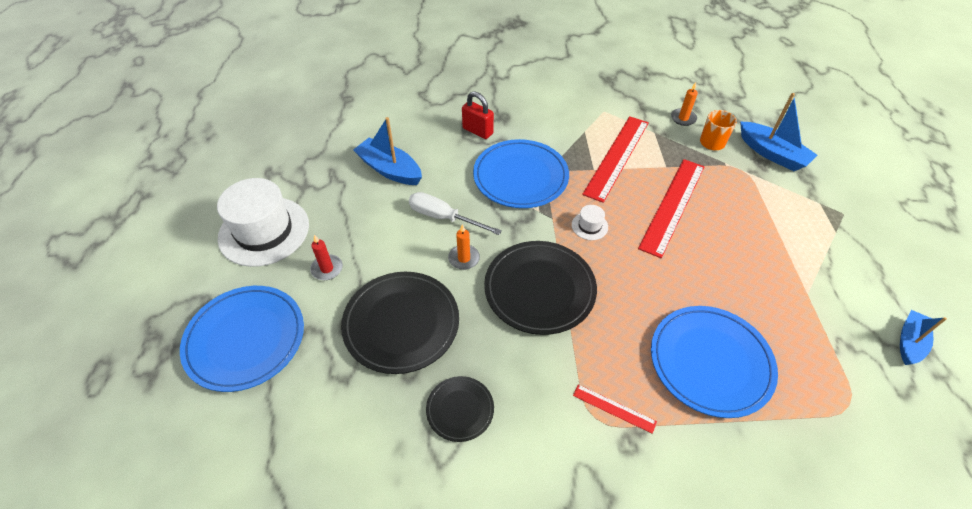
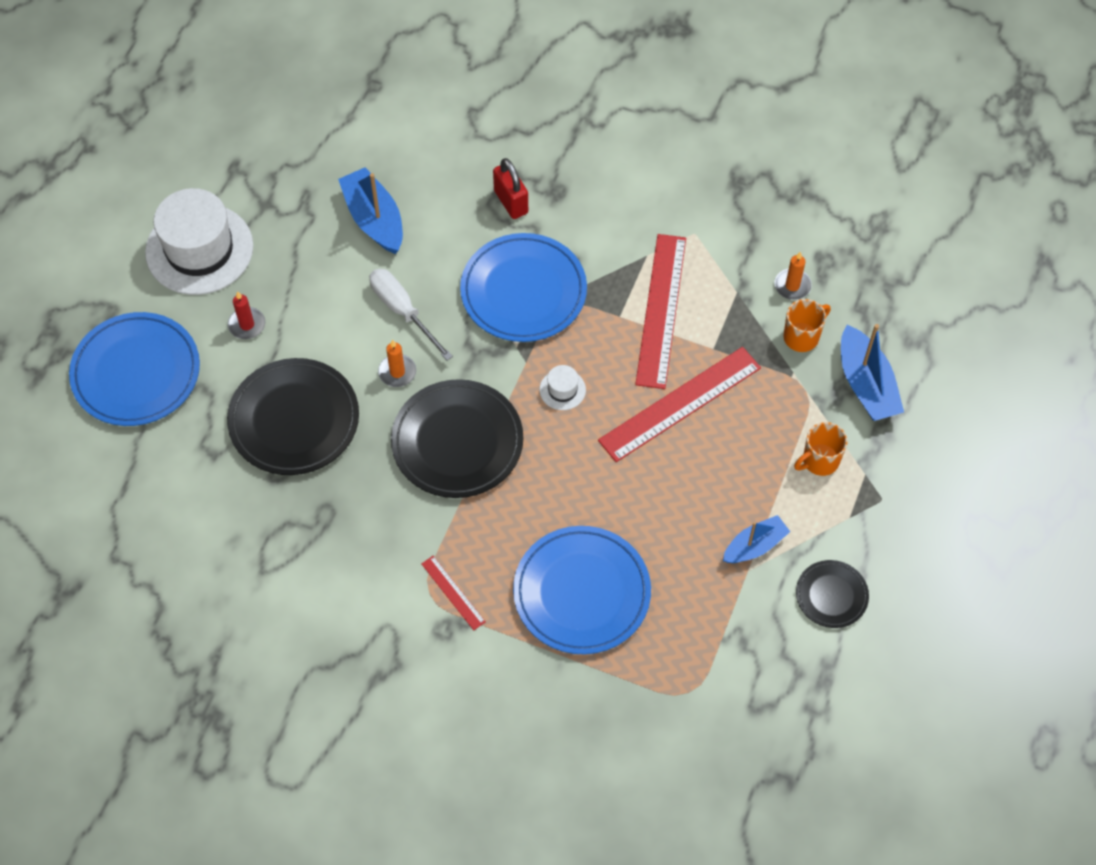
camera: 25 degrees right, 10 degrees up
black plate [426,376,494,442] -> black plate moved to [796,560,869,628]
red ruler [582,116,649,203] -> red ruler turned 45 degrees counterclockwise [635,234,686,389]
blue boat [900,310,947,365] -> blue boat moved to [723,515,791,563]
none -> orange mug [794,422,848,476]

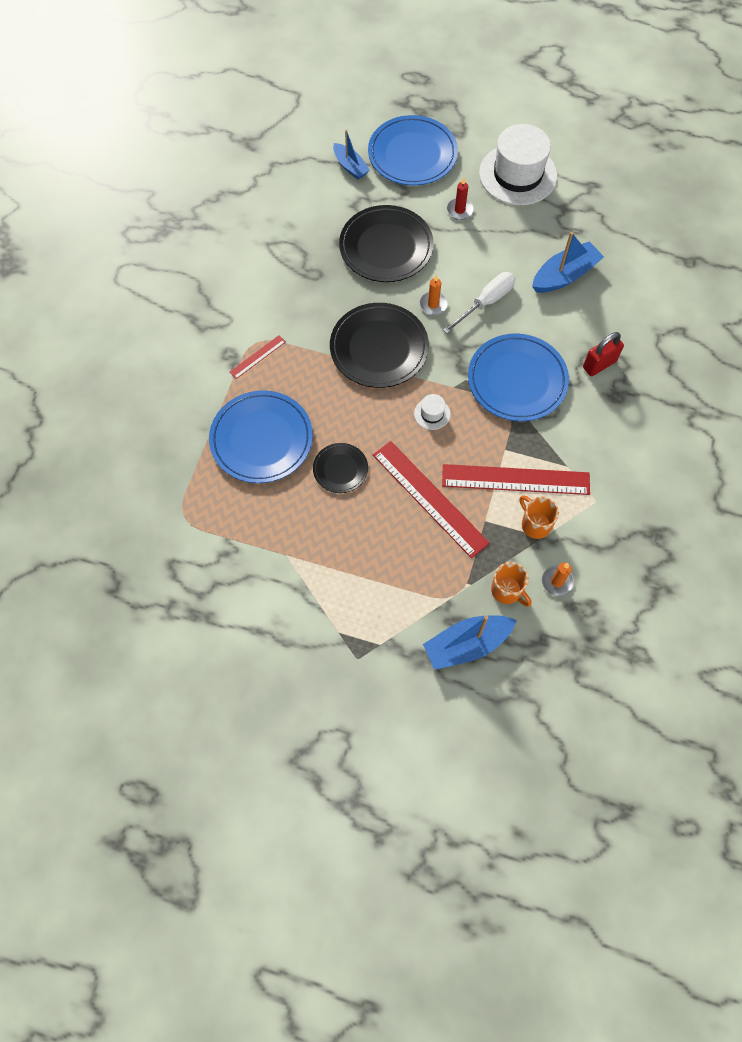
camera: 85 degrees right, 5 degrees up
blue boat [723,515,791,563] -> blue boat moved to [333,130,370,180]
orange mug [794,422,848,476] -> orange mug moved to [520,495,559,539]
black plate [796,560,869,628] -> black plate moved to [313,443,368,493]

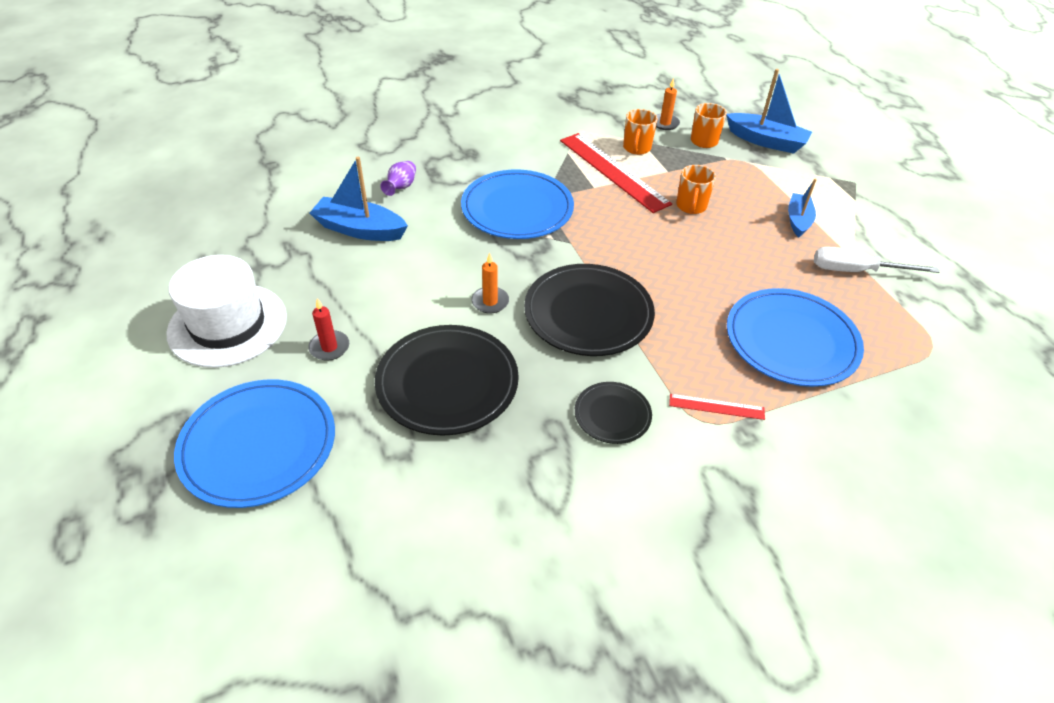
camera: 130 degrees left, 20 degrees down
black plate [313,443,368,493] -> black plate moved to [575,382,652,444]
blue boat [333,130,370,180] -> blue boat moved to [788,178,817,238]
red ruler [373,441,490,558] -> orange mug [676,165,716,214]
white hat [414,394,451,430] -> none
white screwdriver [443,272,516,334] -> white screwdriver moved to [814,247,939,273]
red padlock [583,332,624,376] -> none
none -> purple vase [380,161,416,196]

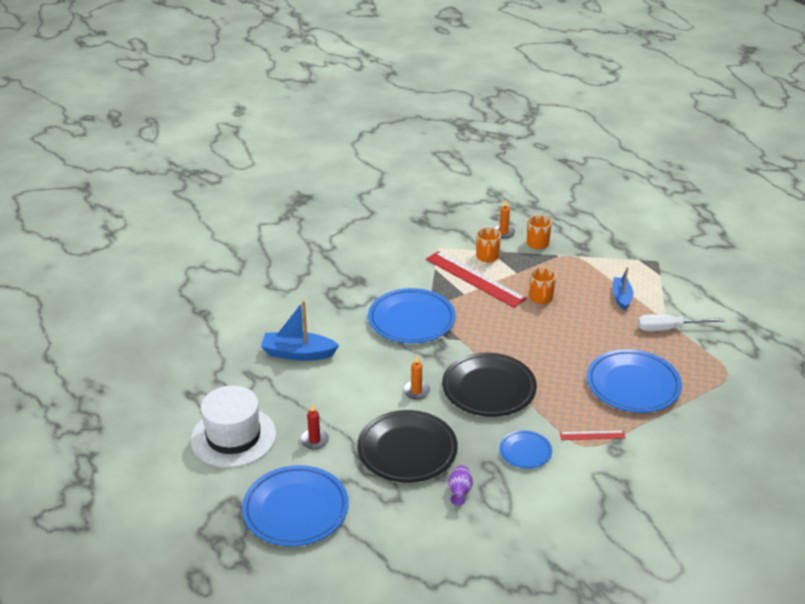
camera: 10 degrees left, 10 degrees down
purple vase [380,161,416,196] -> purple vase moved to [448,465,473,506]
black plate [575,382,652,444] -> blue plate [499,430,552,469]
blue boat [726,69,812,154] -> none

